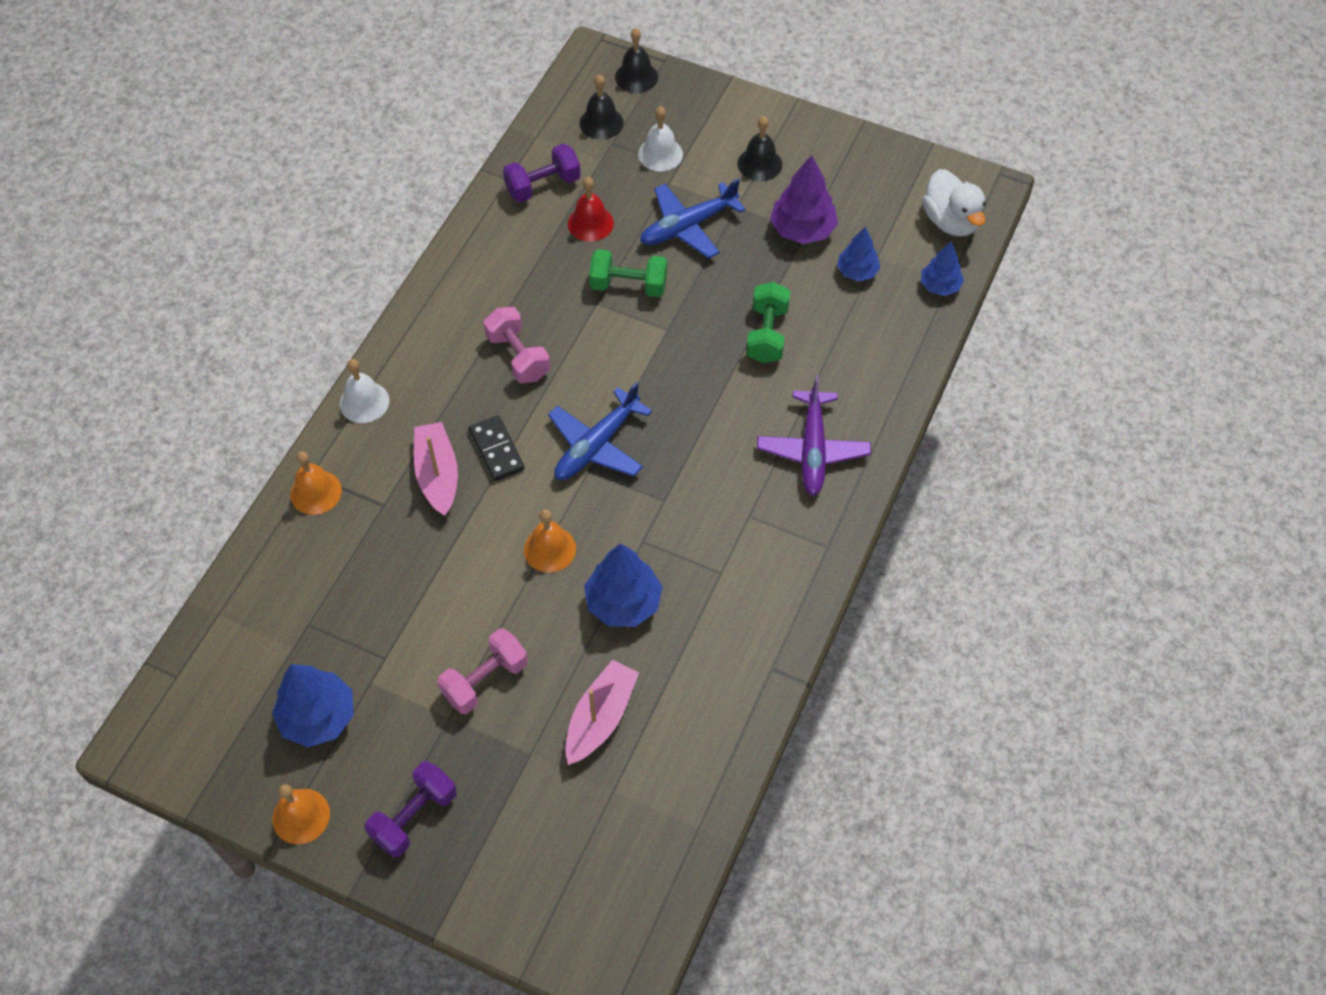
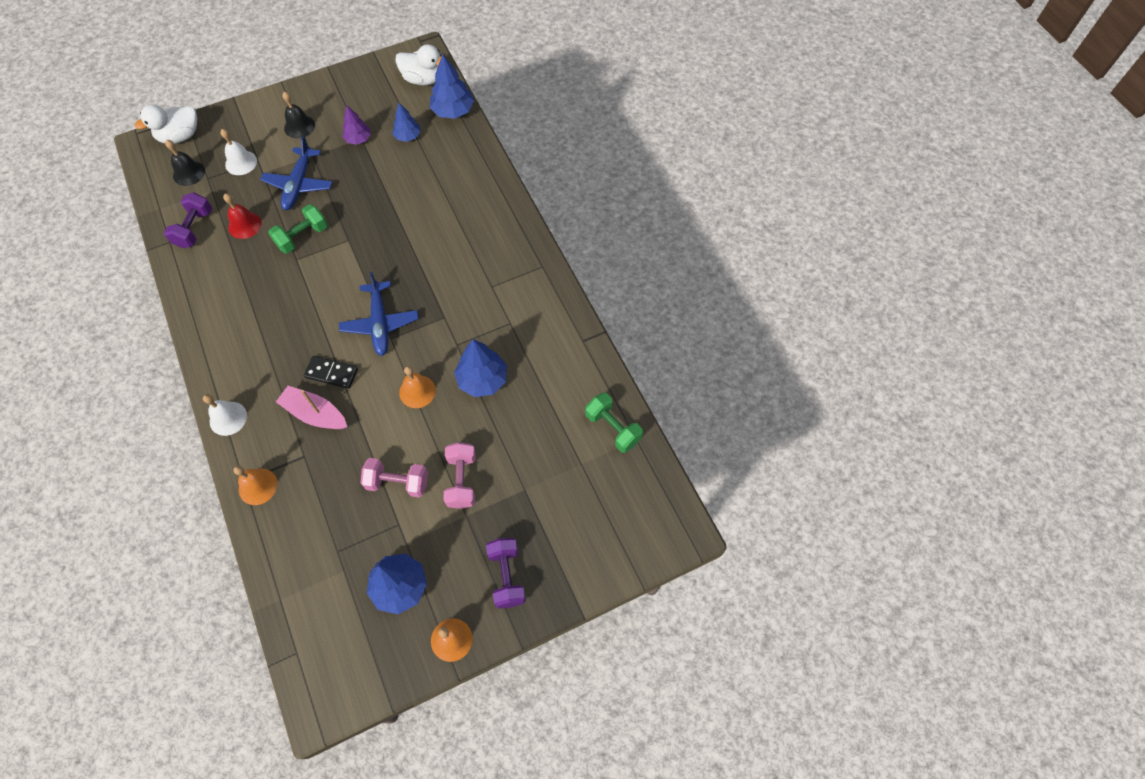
camera: 50 degrees left, 5 degrees up
pink dumbbell [483,307,550,383] -> pink dumbbell moved to [360,458,428,498]
pink boat [565,660,639,765] -> none
black bell [615,28,658,93] -> white duck [135,105,197,144]
green dumbbell [746,282,790,363] -> green dumbbell moved to [585,393,643,453]
purple plane [757,375,871,496] -> none
purple tree [770,155,838,244] -> purple tree [342,106,371,145], size x0.63
blue tree [921,241,964,296] -> blue tree [430,54,474,119], size x1.59

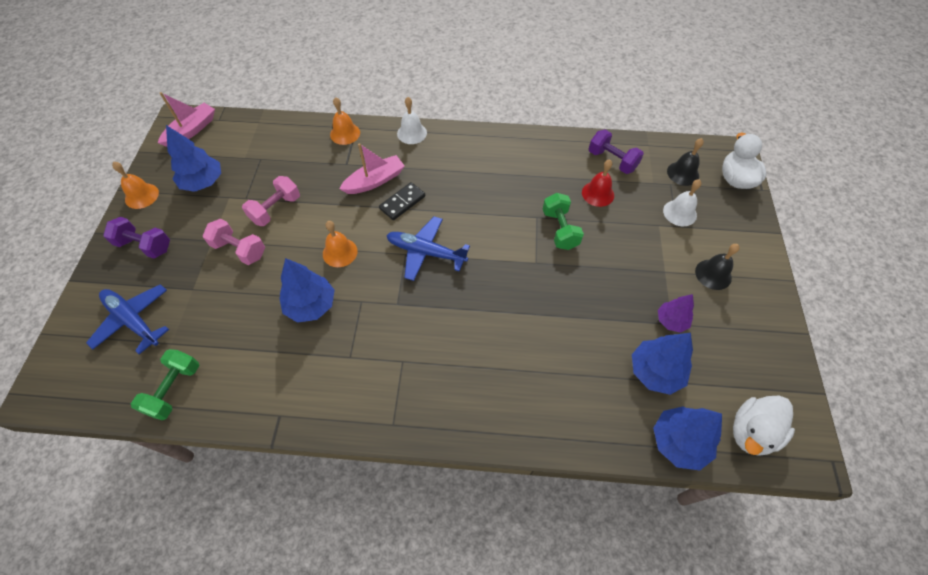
camera: 120 degrees right, 5 degrees down
blue plane [260,136,332,210] -> blue plane moved to [86,284,169,354]
blue tree [392,103,421,142] -> blue tree [632,333,693,395], size x1.59
green dumbbell [585,393,643,453] -> green dumbbell turned 60 degrees counterclockwise [131,349,199,420]
none -> pink boat [158,92,215,147]

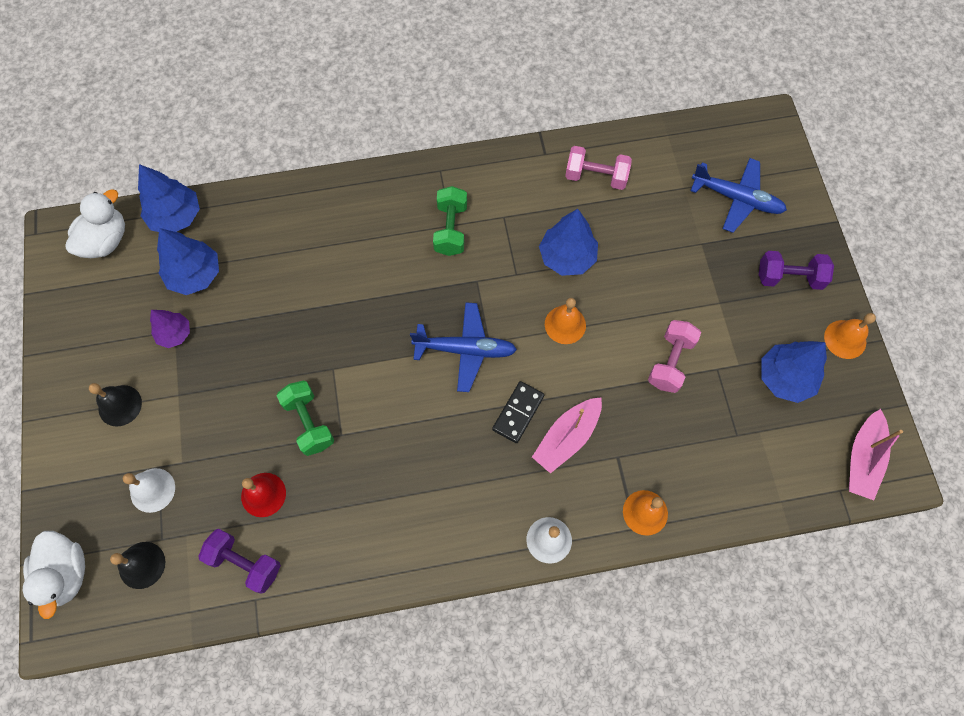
camera: 165 degrees right, 10 degrees up
green dumbbell [131,349,199,420] -> green dumbbell moved to [433,186,467,256]
pink dumbbell [203,219,265,265] -> pink dumbbell moved to [565,146,632,190]

